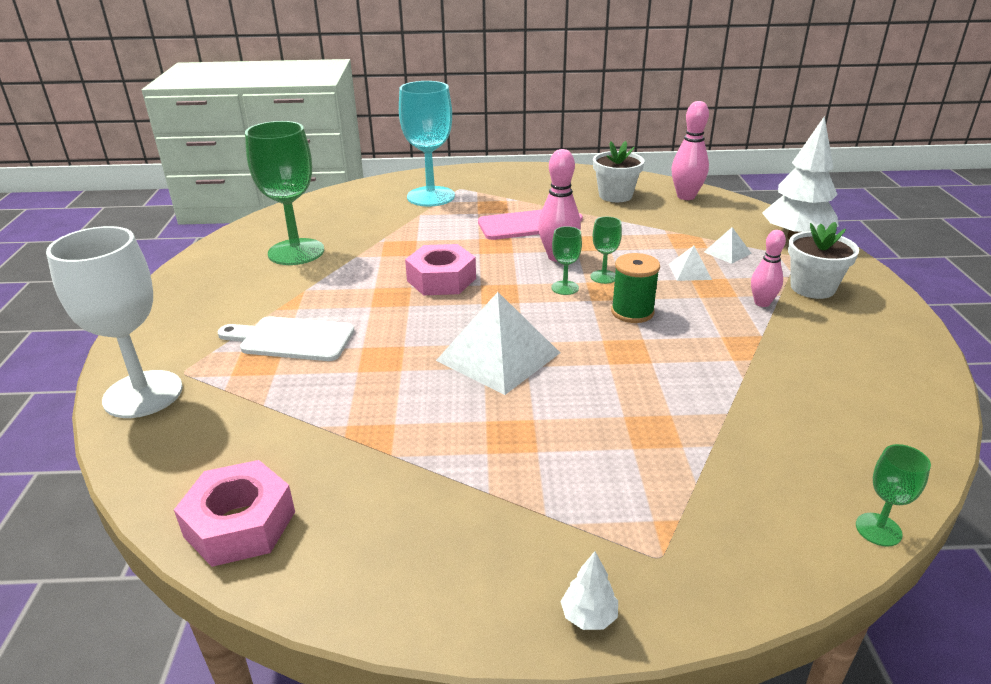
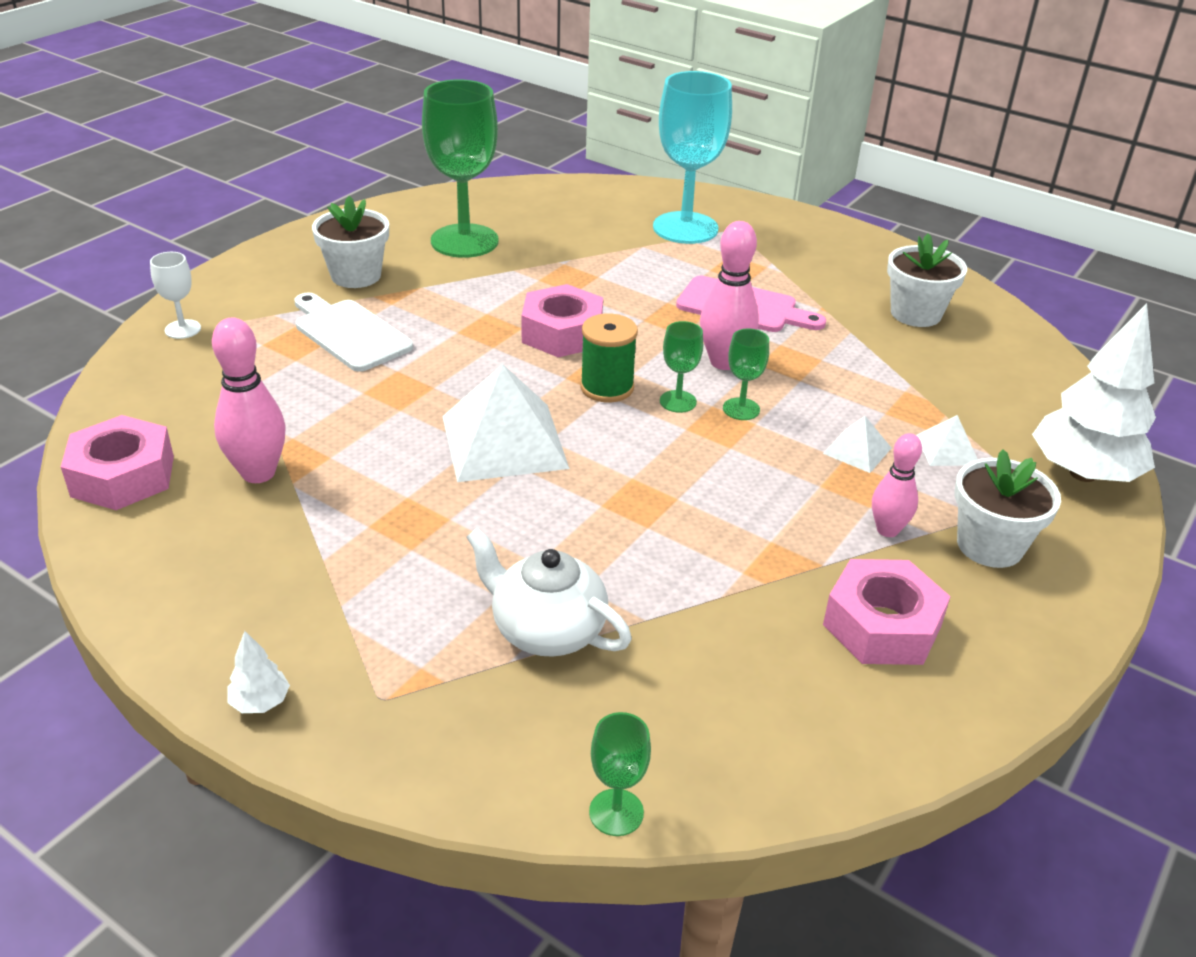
camera: 35 degrees right, 5 degrees up
white goblet [46,226,183,418] -> white goblet [150,252,201,339], size x0.45
green spool [611,253,660,323] -> green spool moved to [580,313,638,402]
pink bowling pin [671,101,709,200] -> pink bowling pin moved to [212,318,286,483]
none -> white flower pot [312,196,389,288]
none -> white teapot [466,528,632,657]
none -> pink nut [823,559,951,665]

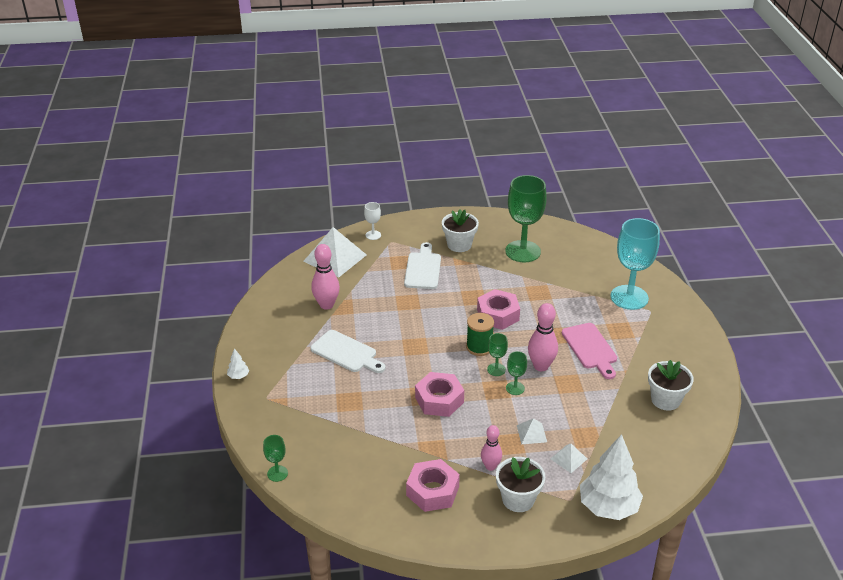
camera: 50 degrees right, 0 degrees up
pink nut [61,415,174,510] -> pink nut moved to [415,372,464,417]
white pyramid [442,364,570,482] -> white pyramid moved to [303,227,367,278]
white teapot [466,528,632,657] -> none
none -> white cutting board [310,330,385,373]

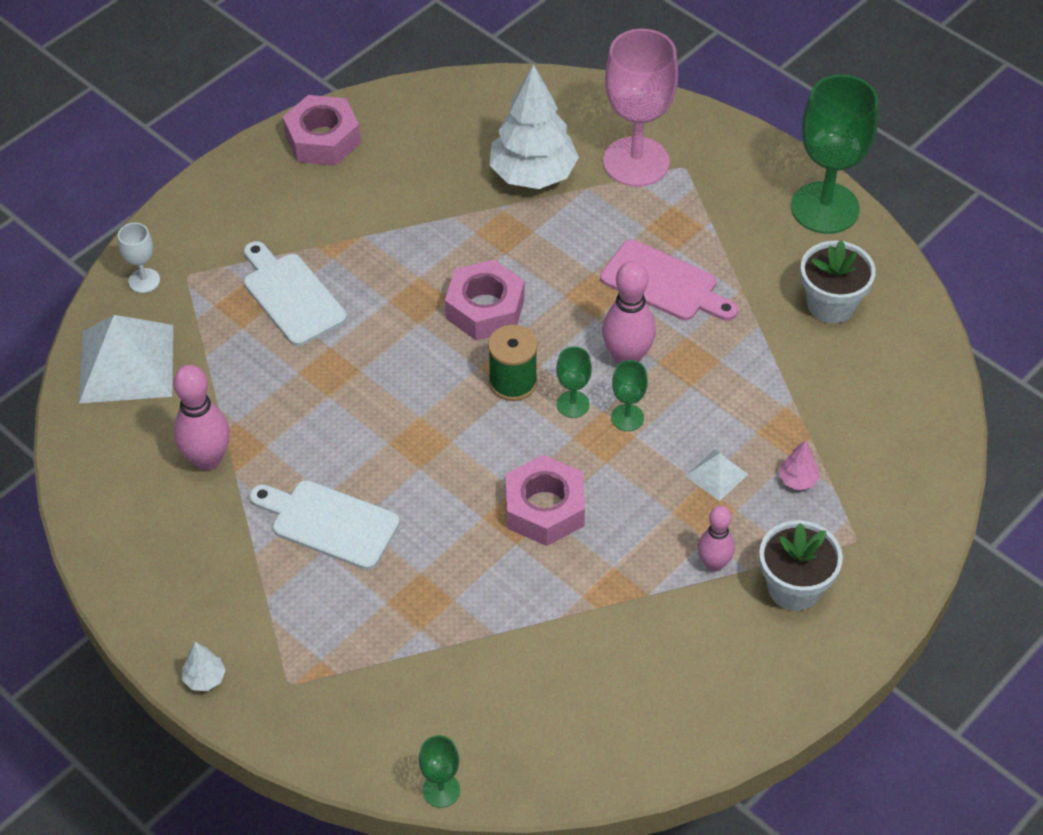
camera: 40 degrees left, 15 degrees up
white cutting board [310,330,385,373] -> white cutting board turned 150 degrees counterclockwise [250,480,400,570]
pink nut [406,459,460,512] -> pink nut moved to [283,95,361,166]
white flower pot [442,209,479,252] -> none
green goblet [505,175,547,262] -> green goblet moved to [791,74,879,234]
white pyramid [550,444,587,473] -> pink tree [779,440,820,490]
white tree [580,434,643,520] -> white tree moved to [490,64,579,189]
turquoise goblet [610,218,660,310] -> pink goblet [603,29,678,187]

